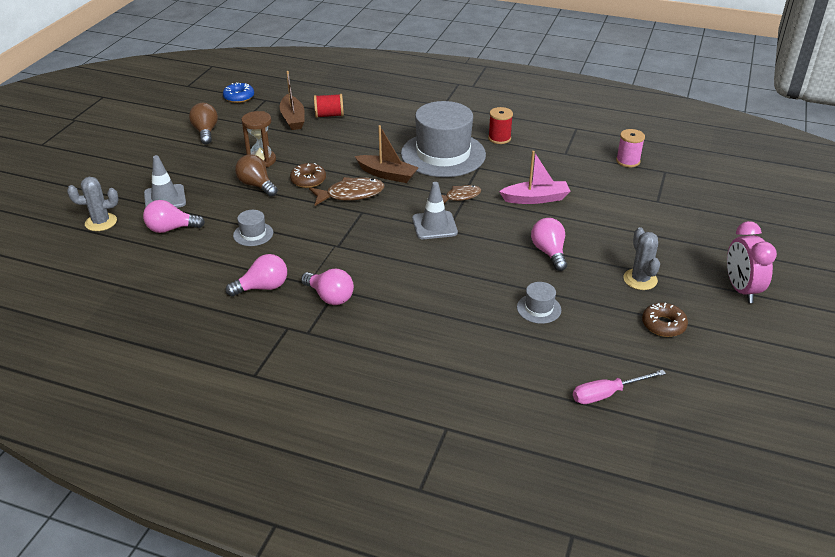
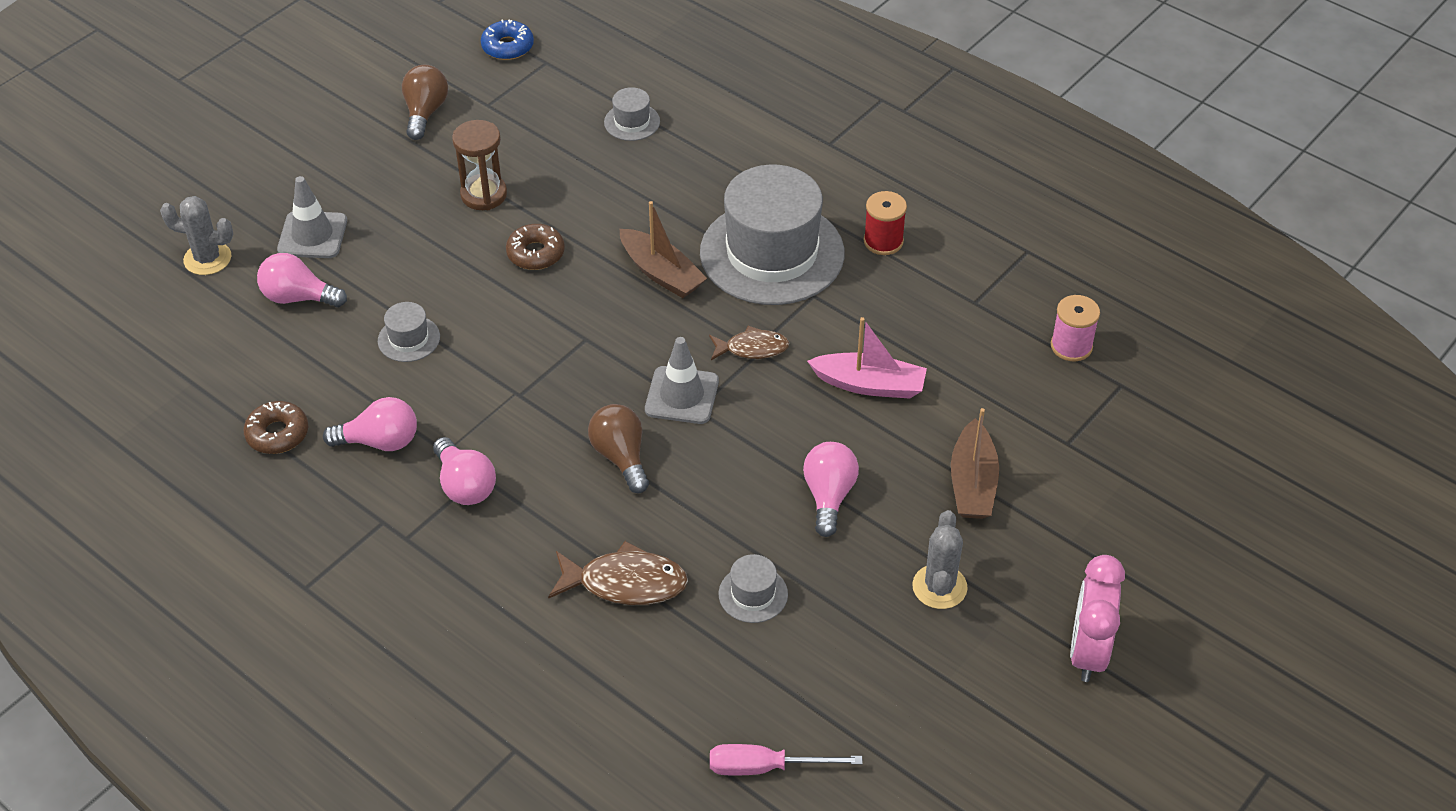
camera: 20 degrees right, 10 degrees up
brown light bulb [235,154,278,197] -> brown light bulb moved to [588,404,649,493]
brown boat [280,71,305,130] -> brown boat moved to [951,408,999,519]
brown fish [309,177,384,206] -> brown fish moved to [548,541,688,605]
red spool [314,94,344,118] -> grey hat [604,87,660,141]
brown donut [642,303,688,337] -> brown donut moved to [244,401,308,454]

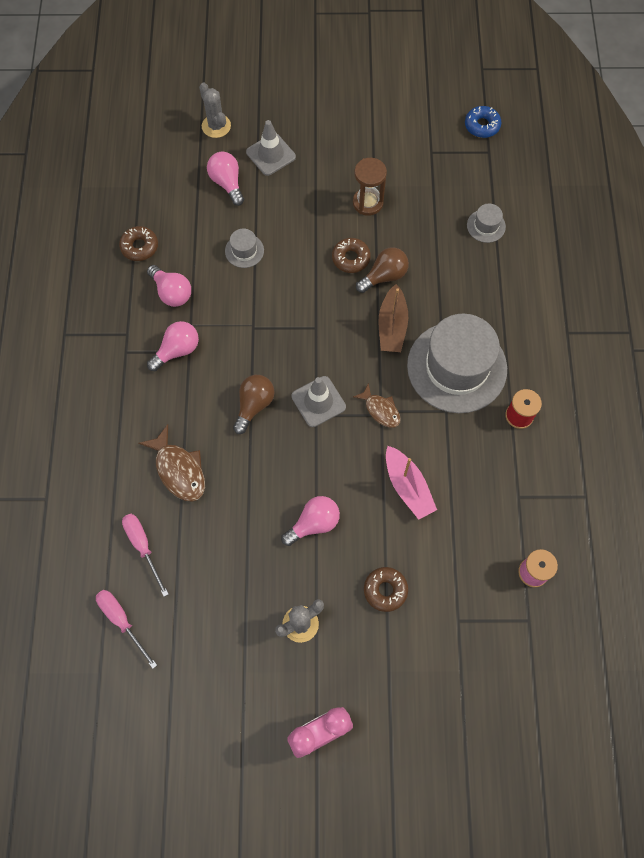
camera: 50 degrees right, 20 degrees up
brown light bulb [402,65,448,140] -> brown light bulb moved to [356,247,409,293]
pink light bulb [433,437,496,505] -> pink light bulb turned 150 degrees counterclockwise [147,321,199,371]
grey hat [719,554,788,623] -> none
brown boat [951,408,999,519] -> brown donut [364,567,408,612]
none -> pink screwdriver [122,514,169,597]

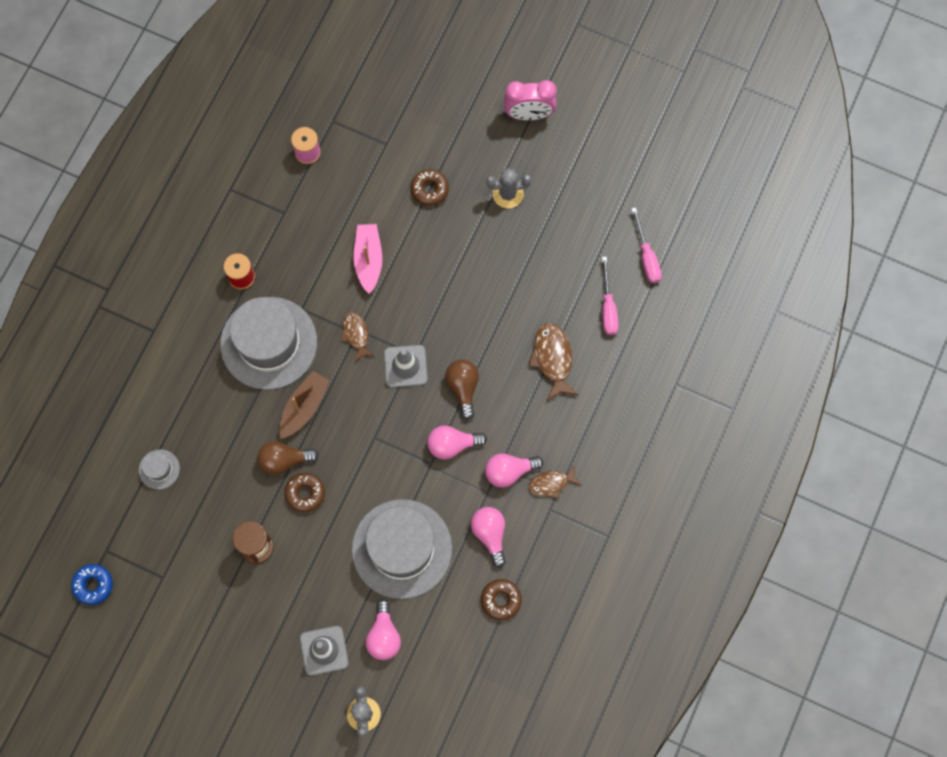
camera: 155 degrees left, 5 degrees up
grey hat [225,228,264,268] -> grey hat [352,499,452,599], size x2.42
brown light bulb [233,375,274,434] -> brown light bulb turned 120 degrees clockwise [445,360,479,420]
pink light bulb [281,496,340,546] -> pink light bulb moved to [427,425,487,459]
none -> brown fish [528,465,581,499]

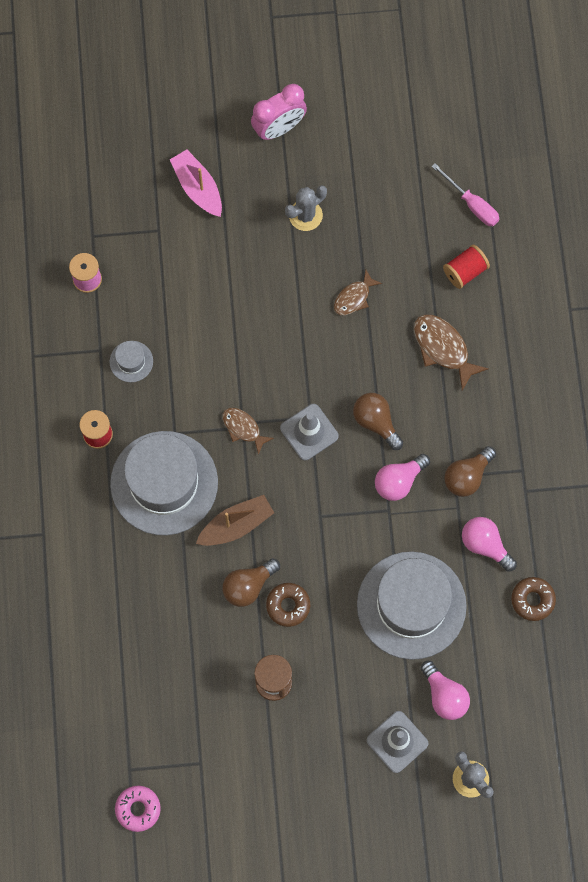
camera: 30 degrees left, 0 degrees up
blue donut [71,564,113,605] -> pink donut [115,786,161,832]
grey hat [139,449,180,490] -> grey hat moved to [110,341,153,382]
brown boat [279,371,330,439] -> brown boat turned 60 degrees clockwise [196,495,274,546]
pink boat [354,224,382,294] -> pink boat moved to [170,150,222,217]
brown donut [411,169,449,206] -> none
pink light bulb [485,454,543,488] -> brown light bulb [444,446,496,497]
brown fish [528,465,581,499] -> brown fish moved to [334,270,382,315]
pink screwdriver [602,257,619,335] -> red spool [443,245,490,289]

